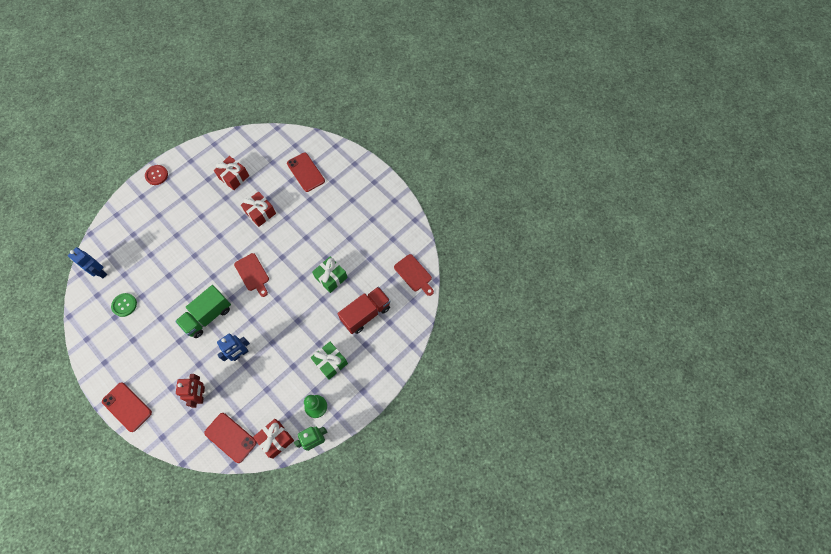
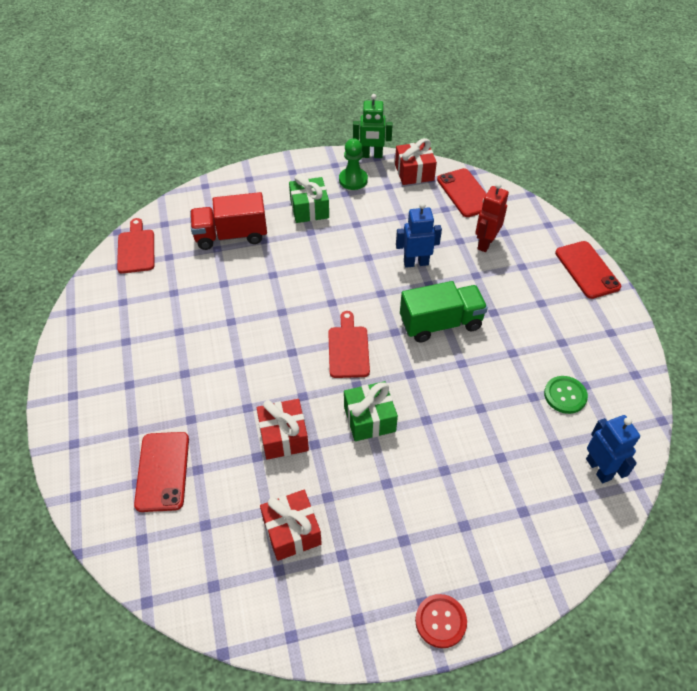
camera: 150 degrees left, 15 degrees down
green gift [312,257,348,293] -> green gift moved to [344,381,398,441]

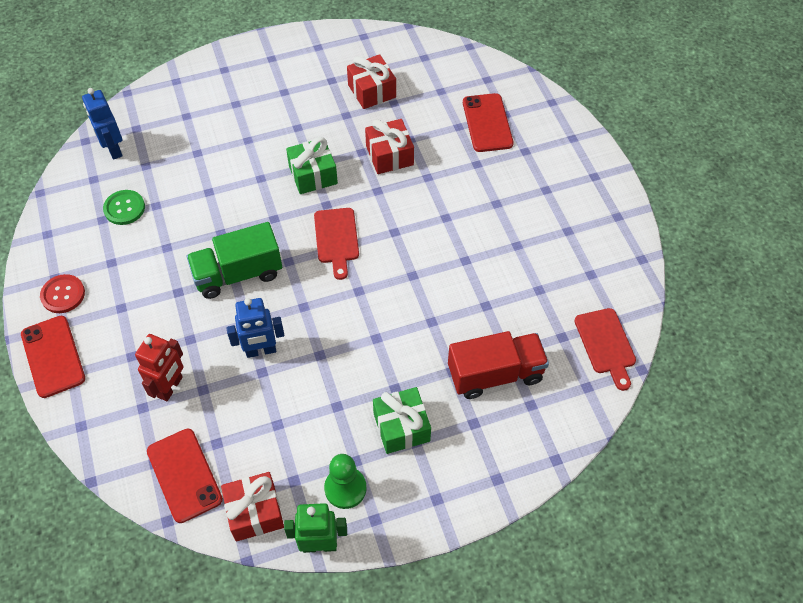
camera: 175 degrees right, 5 degrees up
red button [415,594,467,648] -> red button moved to [40,274,85,313]

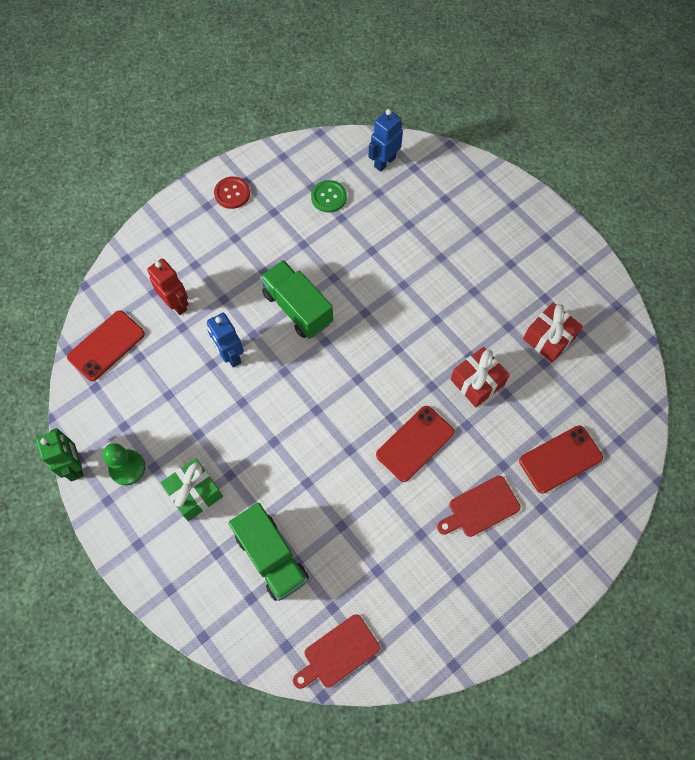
camera: 70 degrees right, 10 degrees up
red phone [21,316,85,398] -> red phone moved to [376,406,454,482]
red robot [135,334,184,401] -> red robot turned 135 degrees counterclockwise [147,258,189,315]
red gift [221,472,284,541] -> none
green gift [286,137,338,194] -> none
red cutting board [314,208,359,280] -> red cutting board moved to [437,476,521,537]
red truck [448,331,549,399] -> green truck [228,503,309,601]

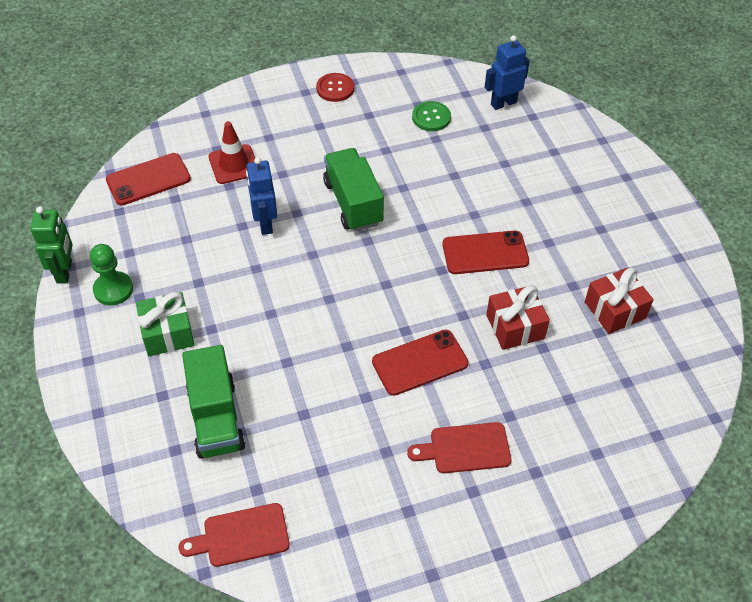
camera: 20 degrees right, 15 degrees down
red robot [147,258,189,315] -> red traffic cone [209,121,255,184]
red phone [519,425,603,494] -> red phone moved to [442,230,529,274]

